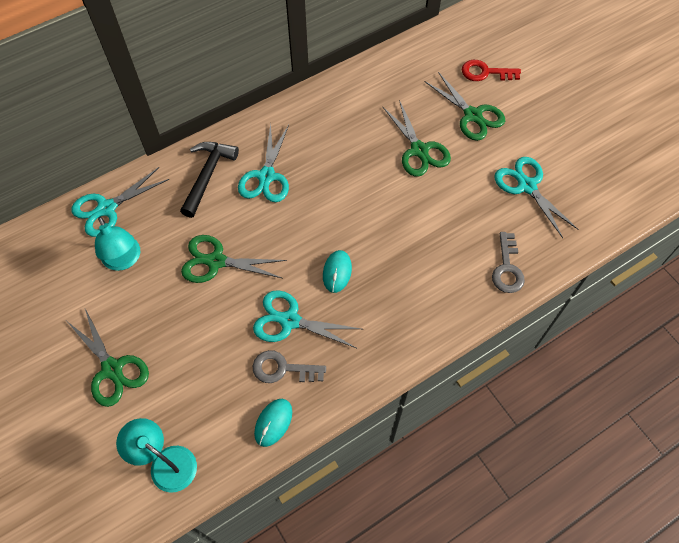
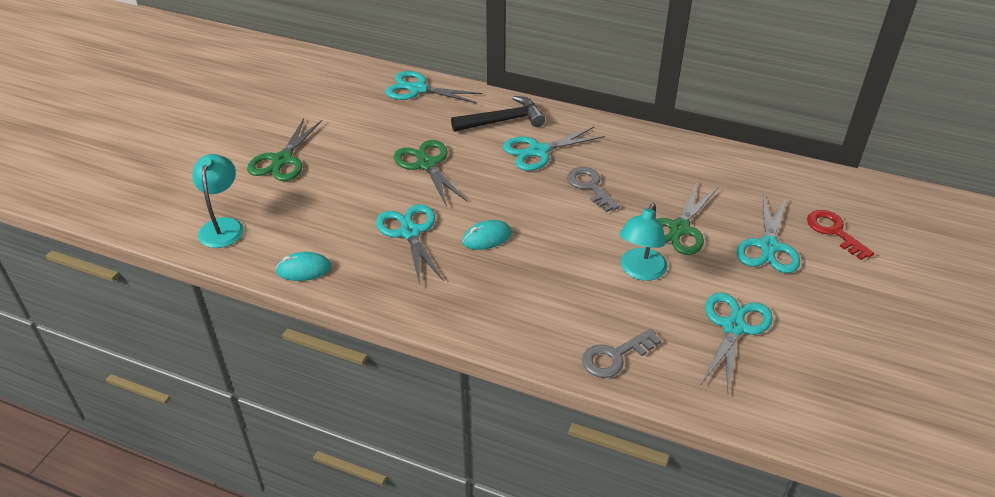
camera: 55 degrees right, 20 degrees down
turquoise lamp [95,217,140,271] -> turquoise lamp moved to [619,203,667,281]
grey key [253,350,326,383] -> grey key moved to [567,167,620,212]
green scissors [425,72,505,141] -> turquoise scissors [737,195,800,273]

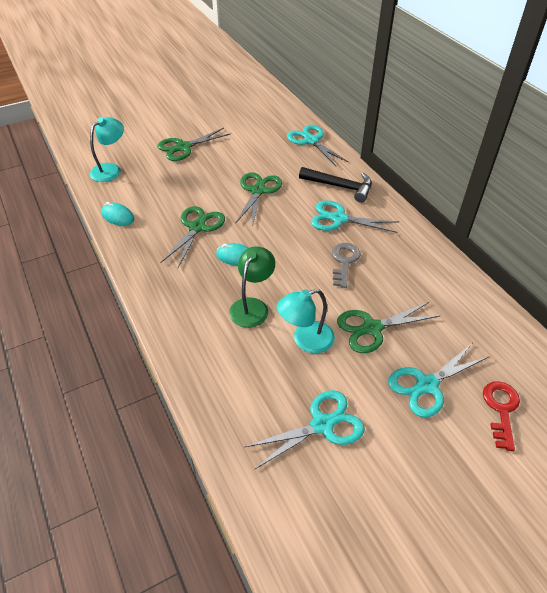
camera: 40 degrees right, 5 degrees up
turquoise scissors [376,204,444,285] -> green scissors [160,206,225,267]
grey key [582,329,661,378] -> none
none -> green lamp [229,246,275,328]

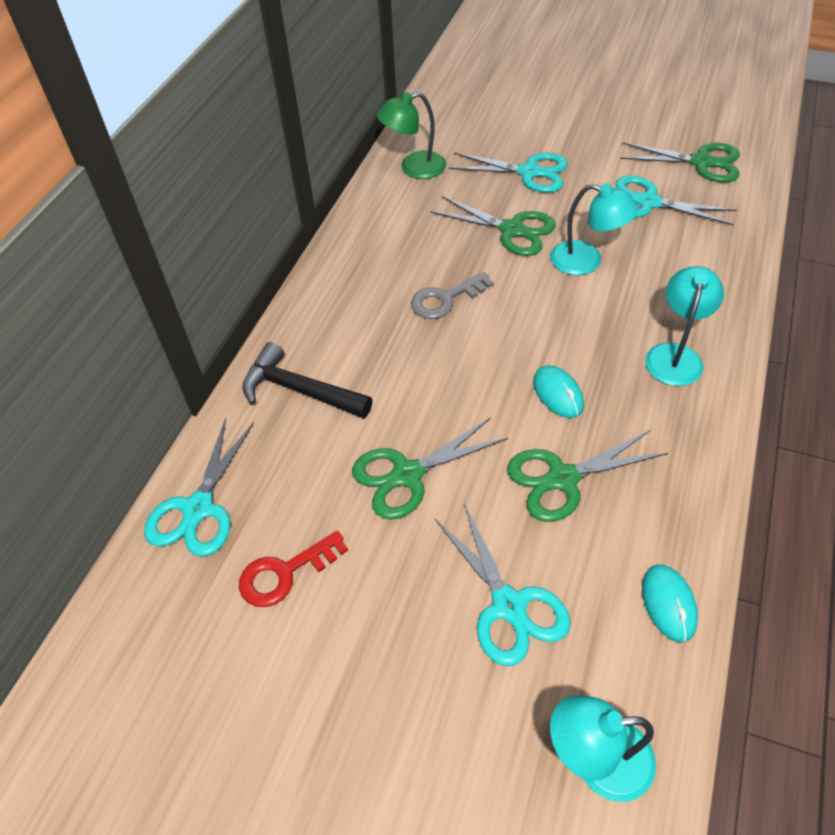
camera: 130 degrees left, 5 degrees up
green scissors [157,128,230,161] -> green scissors moved to [620,142,740,182]
green lamp [229,246,275,328] -> green lamp moved to [377,92,446,179]
black hammer [299,167,372,203] -> black hammer turned 45 degrees counterclockwise [242,342,373,418]
turquoise scissors [311,200,399,233] -> turquoise scissors moved to [435,504,571,666]
red key [483,381,520,451] -> red key moved to [239,531,348,607]
none -> turquoise lamp [645,266,724,386]

